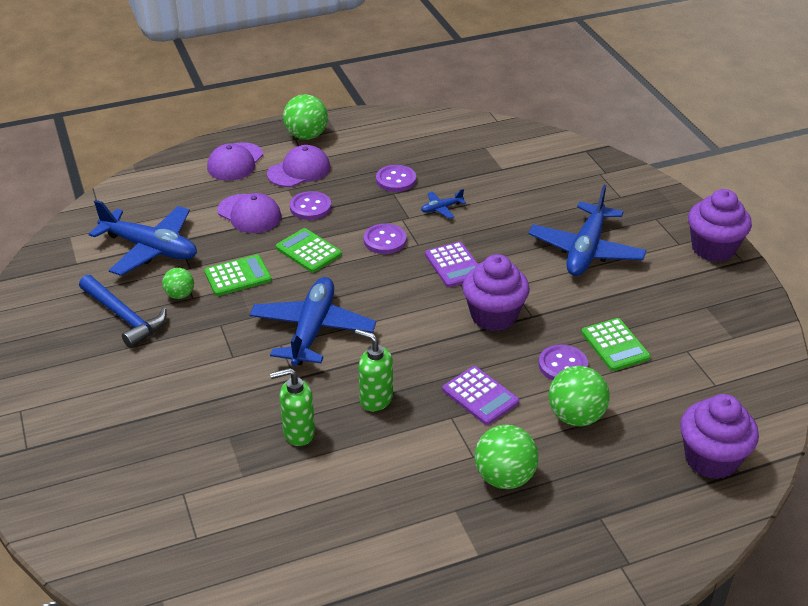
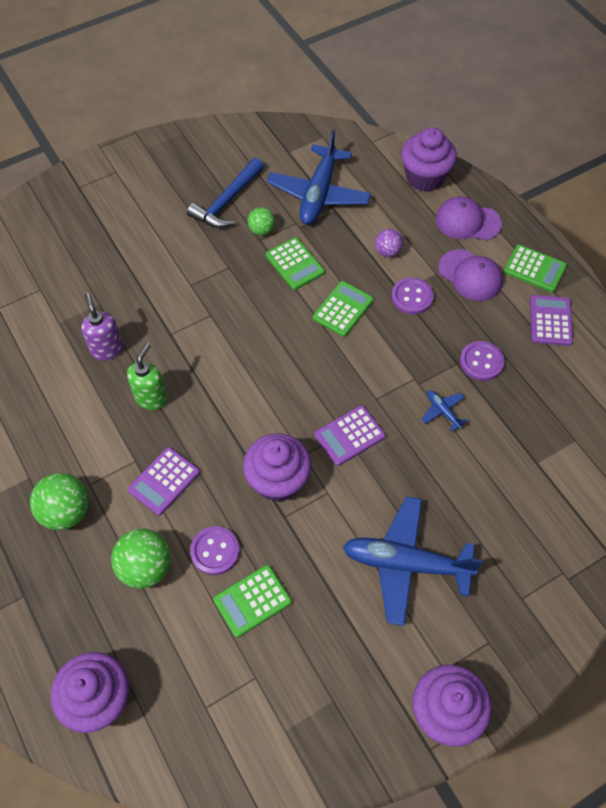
camera: 80 degrees right, 20 degrees up
purple cap [217,193,282,233] -> purple ball [375,229,403,257]
blue plane [249,277,376,366] -> none
green soap dispenser [270,368,315,446] -> purple soap dispenser [81,293,123,361]
green ball [283,94,328,140] -> green calculator [504,245,567,292]
purple button [364,223,407,254] -> none
none -> purple cupcake [401,127,457,192]
none -> purple calculator [530,295,573,346]

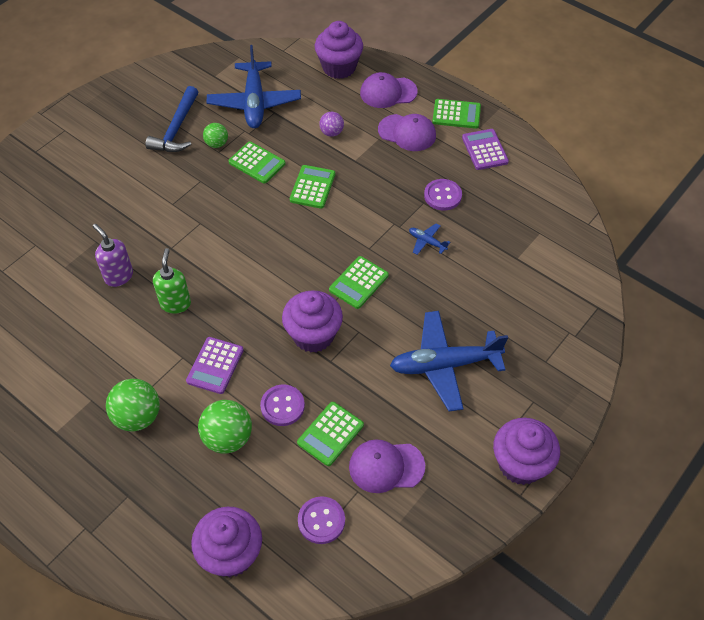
camera: 20 degrees left, 5 degrees down
purple calculator [315,405,385,466] -> green calculator [329,256,389,309]
purple button [391,277,434,314] -> purple button moved to [298,496,345,544]
none -> purple cap [349,439,425,493]

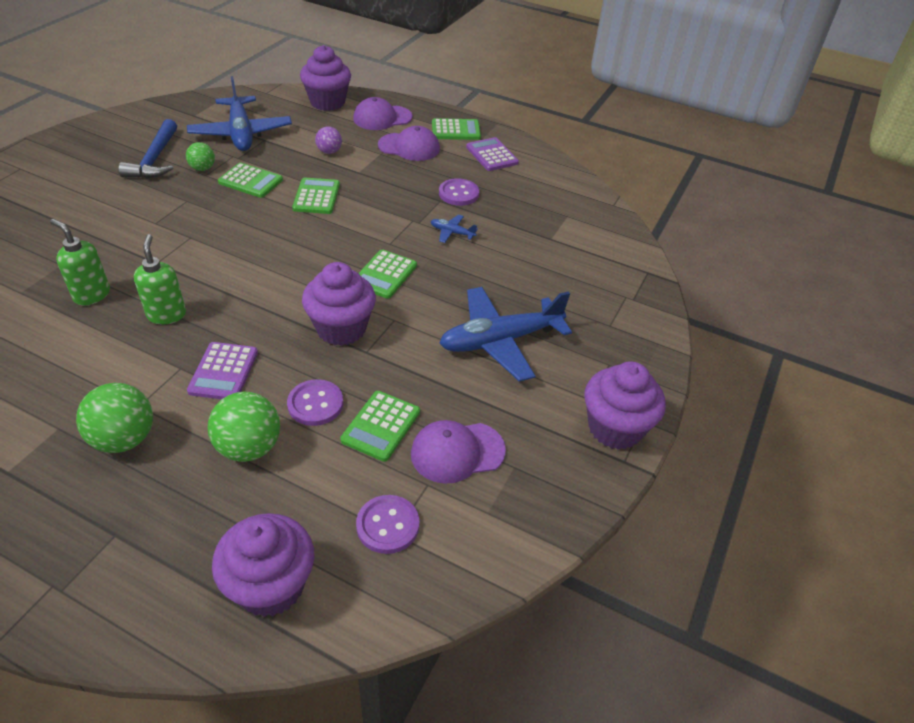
camera: 15 degrees left, 10 degrees down
purple soap dispenser [92,224,133,287] -> green soap dispenser [50,219,110,305]

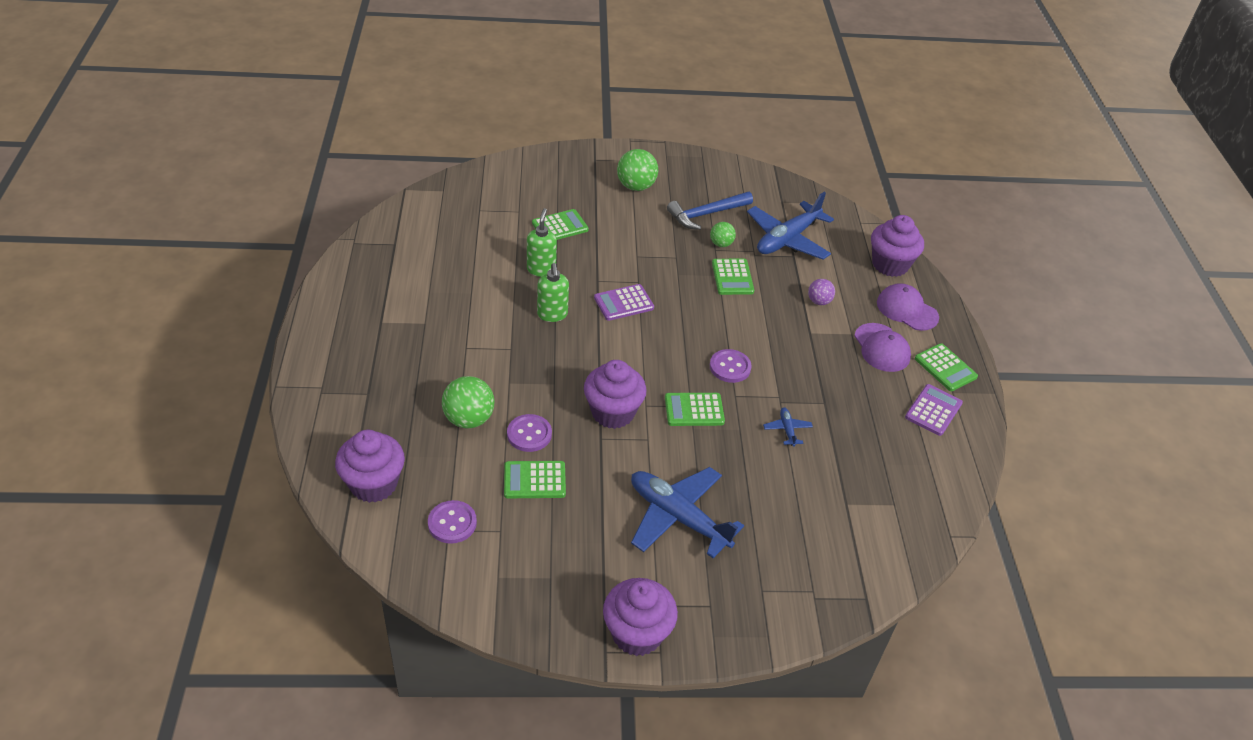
camera: 60 degrees right, 0 degrees up
green ball [76,383,153,453] -> green ball moved to [617,149,658,191]
green soap dispenser [134,234,186,324] -> green soap dispenser turned 120 degrees clockwise [537,263,569,322]
purple calculator [187,342,258,399] -> purple calculator moved to [594,284,654,321]
green calculator [292,178,340,214] -> green calculator moved to [532,209,589,240]
purple cap [411,420,506,484] -> none
purple button [439,178,479,206] -> purple button moved to [710,349,752,383]

